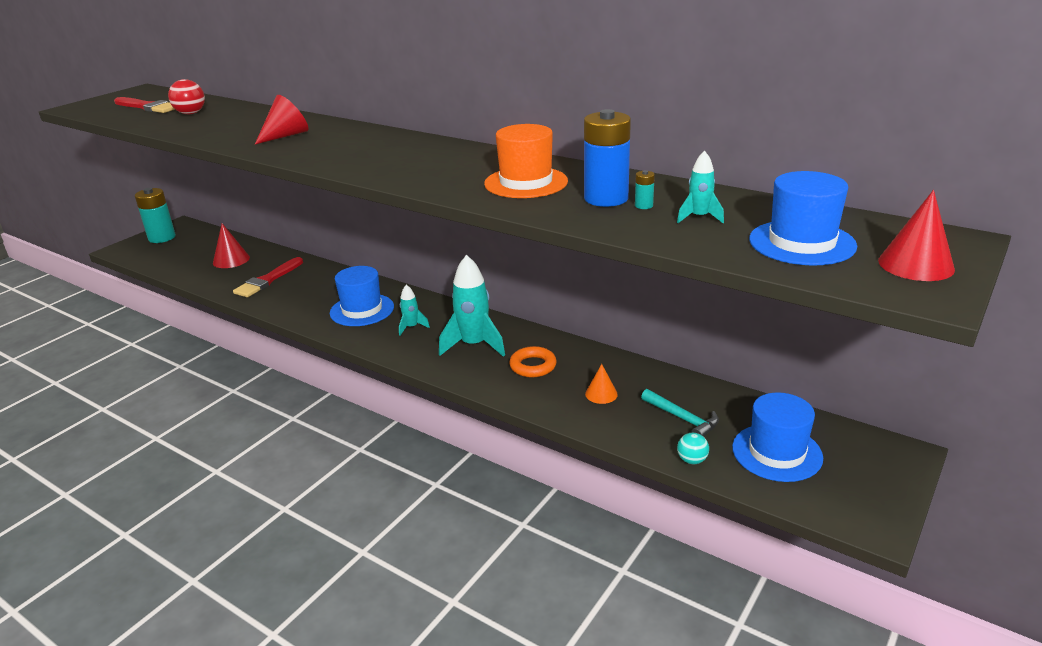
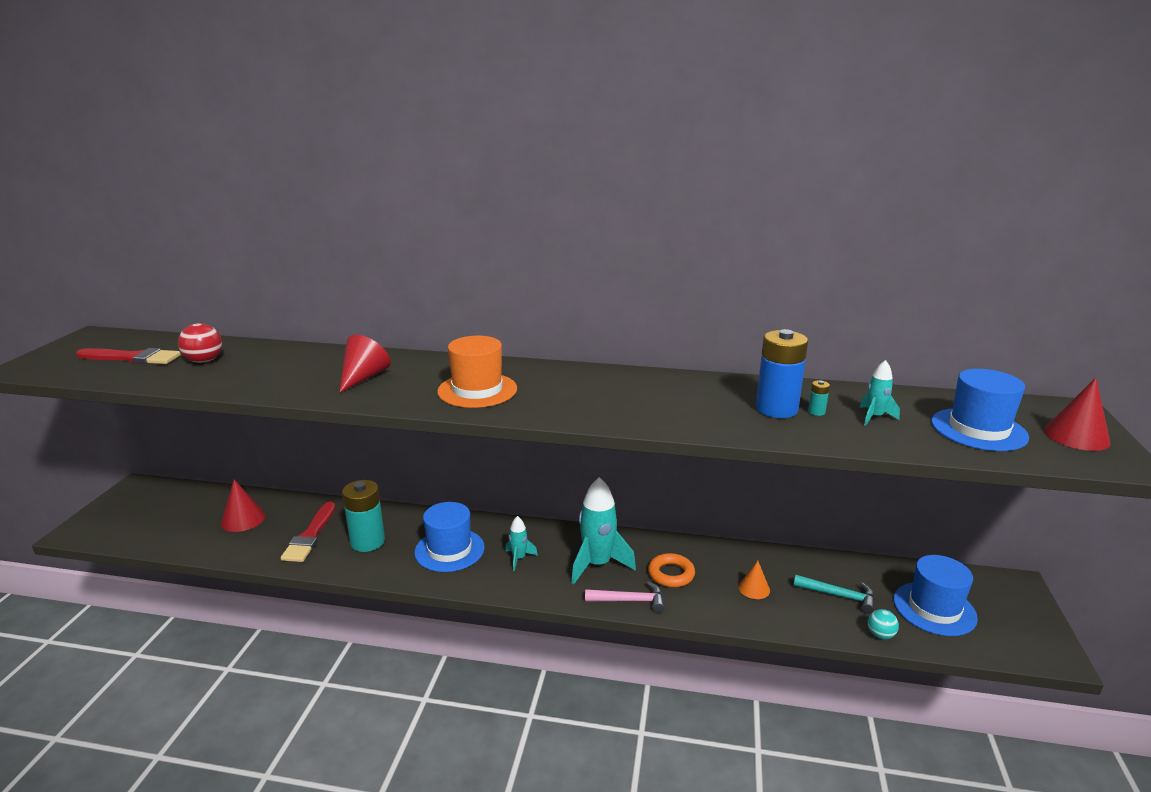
camera: 25 degrees left, 5 degrees down
turquoise battery [135,188,176,243] -> turquoise battery moved to [342,480,385,552]
orange hat [484,124,568,198] -> orange hat moved to [437,336,517,408]
none -> pink hammer [585,581,665,613]

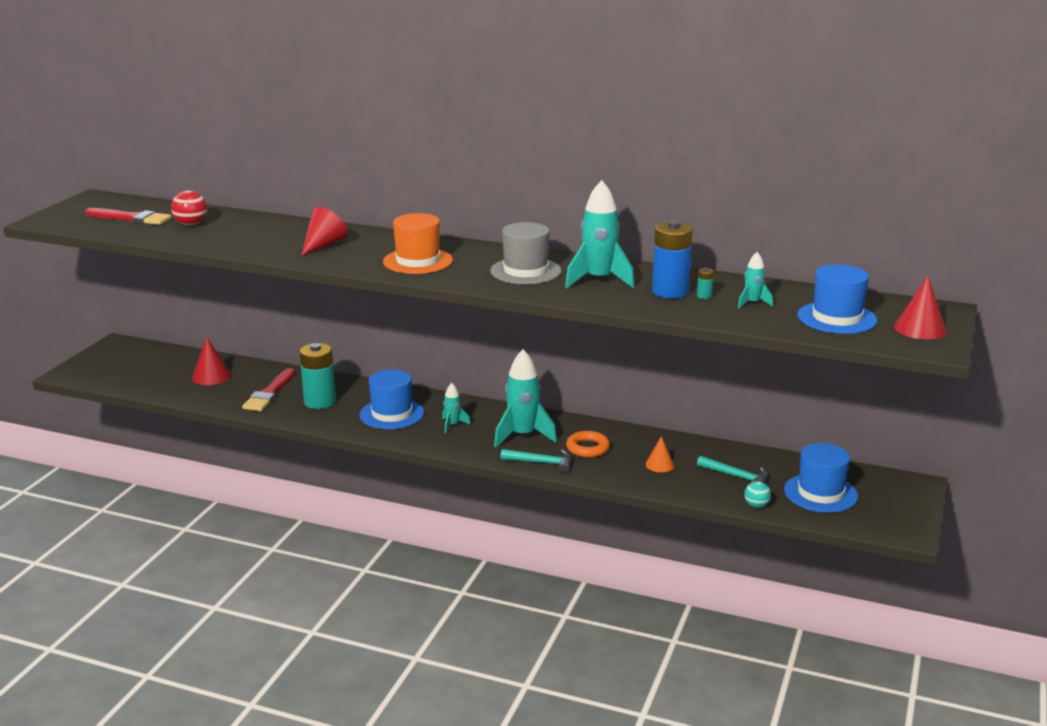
camera: 10 degrees right, 0 degrees up
pink hammer [585,581,665,613] -> turquoise hammer [501,449,571,473]
none -> grey hat [490,222,561,284]
none -> turquoise rocket [565,180,635,288]

